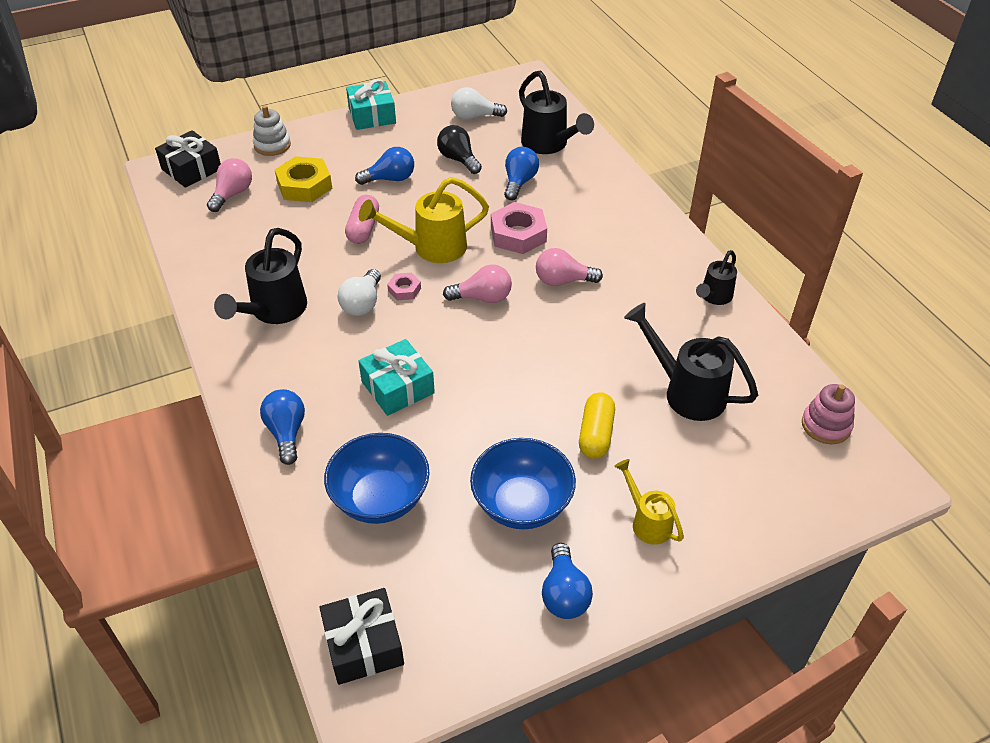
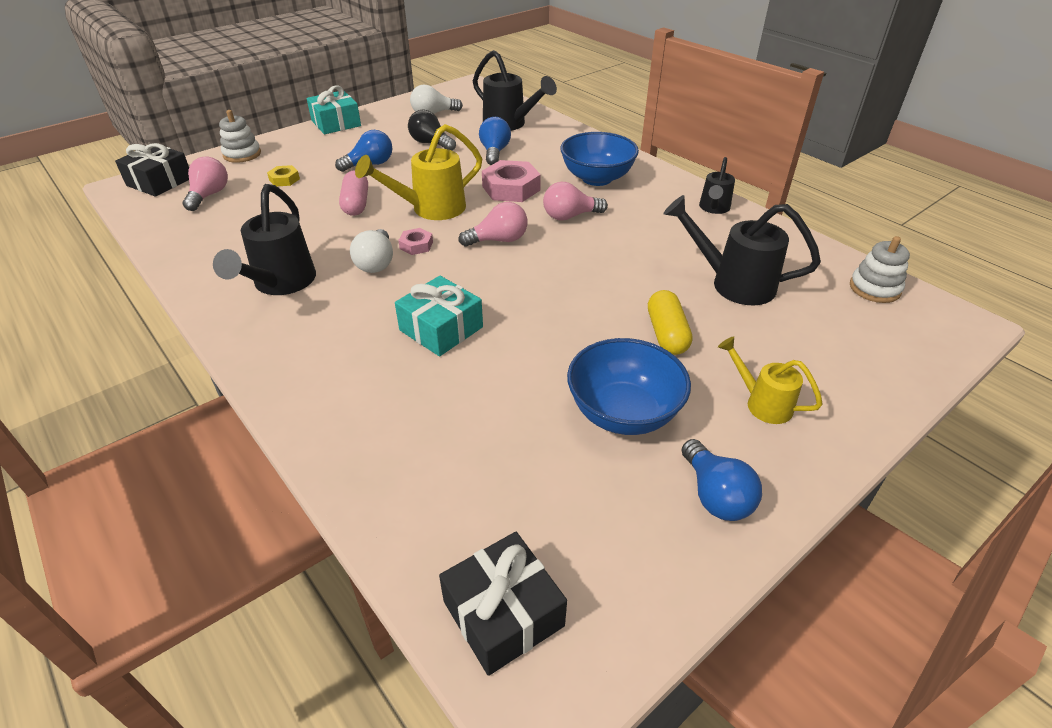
camera: 15 degrees left, 5 degrees down
blue light bulb [260,389,305,465] -> none
yellow nut [275,156,332,202] -> yellow nut [267,165,300,186], size x0.52
blue bowl [324,433,430,524] -> blue bowl moved to [560,132,639,186]
pink stacking toy [802,384,855,444] -> white stacking toy [850,236,910,303]

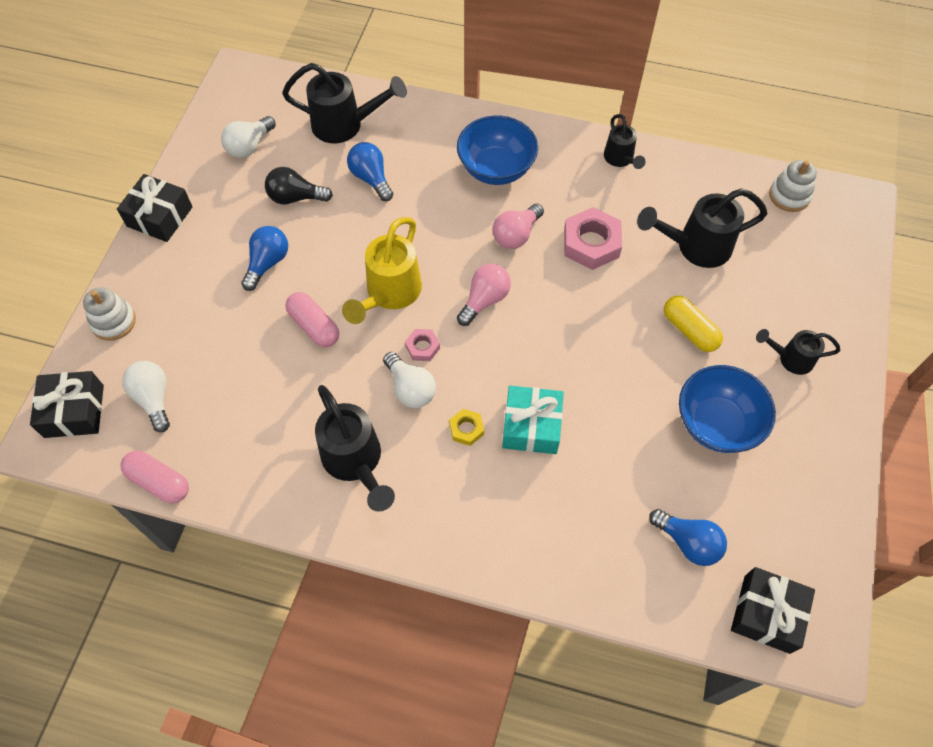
camera: 35 degrees left, 20 degrees up
pink light bulb [183,157,228,211] -> white light bulb [122,361,170,432]
yellow nut [267,165,300,186] -> yellow nut moved to [449,409,484,446]
turquoise gift [307,86,361,134] -> black gift [117,174,192,242]
pink nut [482,160,541,202] -> pink nut moved to [564,207,622,270]
blue light bulb [682,439,762,521] -> blue light bulb moved to [649,509,727,566]
yellow watering can [718,336,823,424] -> black watering can [756,329,841,375]
none -> pink capsule [121,451,189,503]

